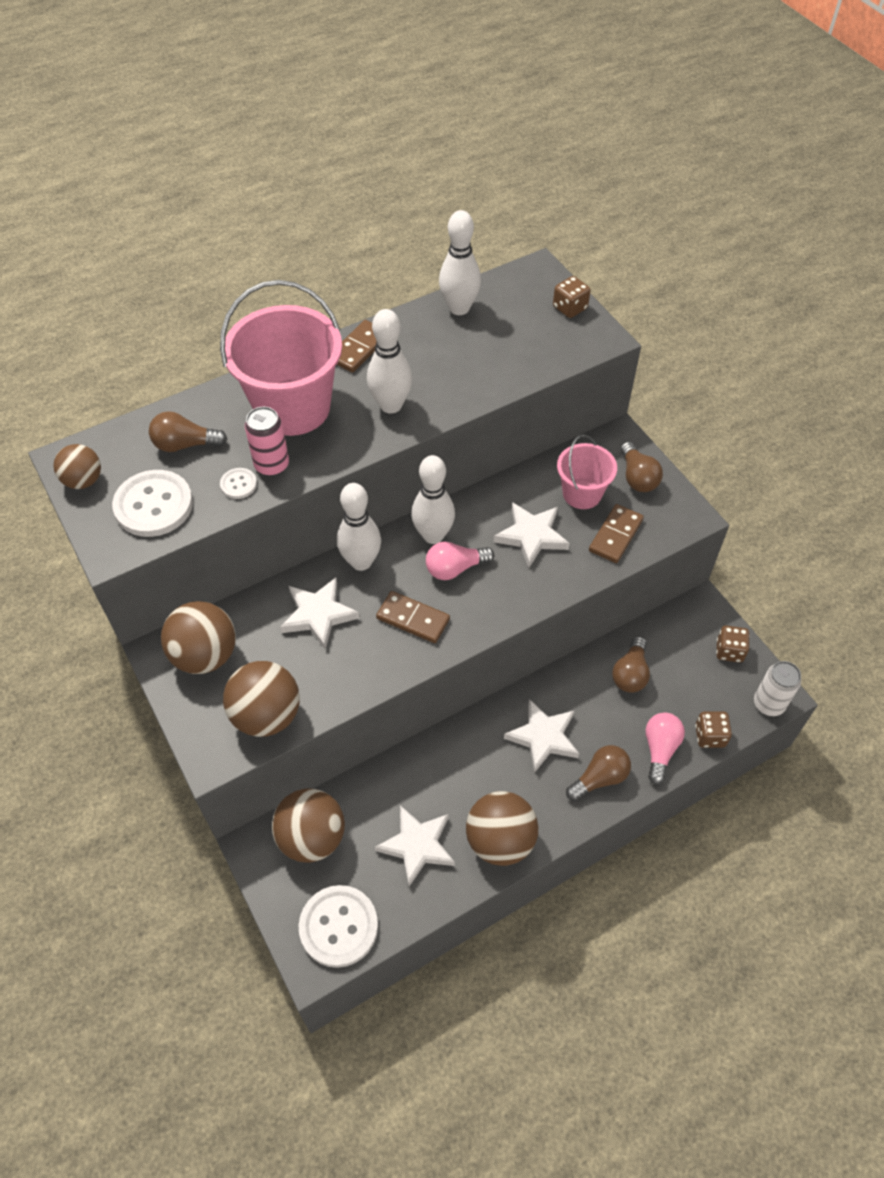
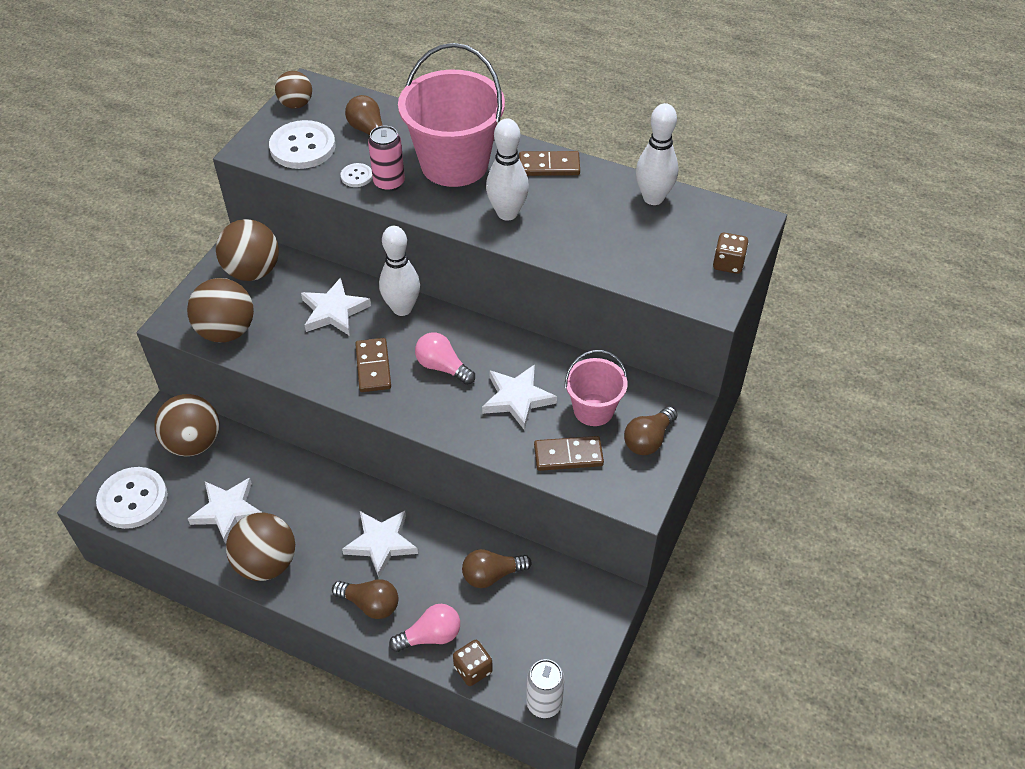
camera: 55 degrees right, 5 degrees down
white bowling pin [411,455,455,544] -> none
brown dice [716,626,750,663] -> none

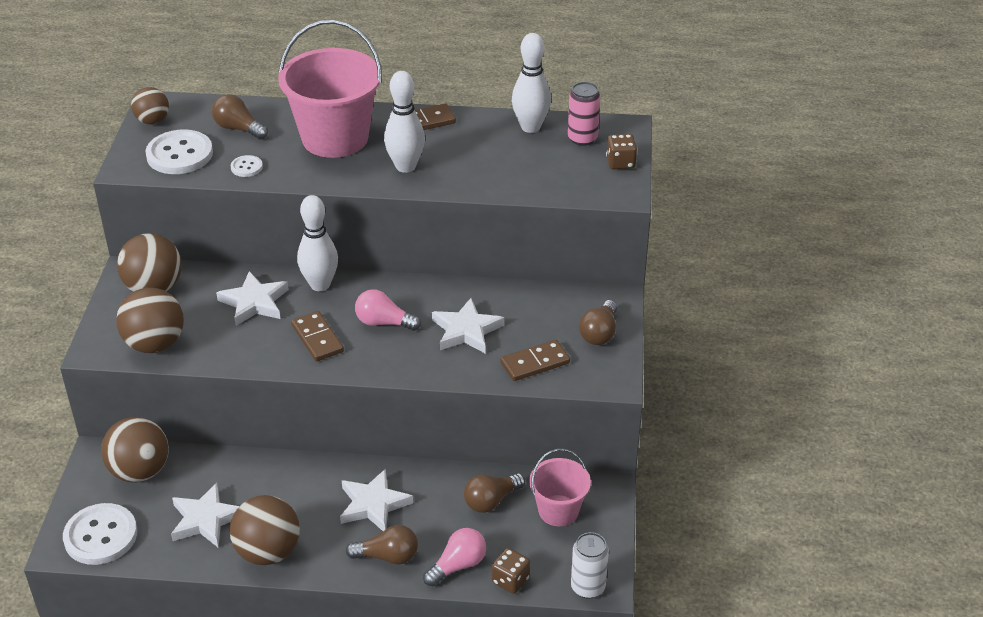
camera: 20 degrees left, 10 degrees down
pink can [368,126,405,192] -> pink can moved to [568,82,600,146]
pink bucket [565,350,628,426] -> pink bucket moved to [529,448,591,526]

